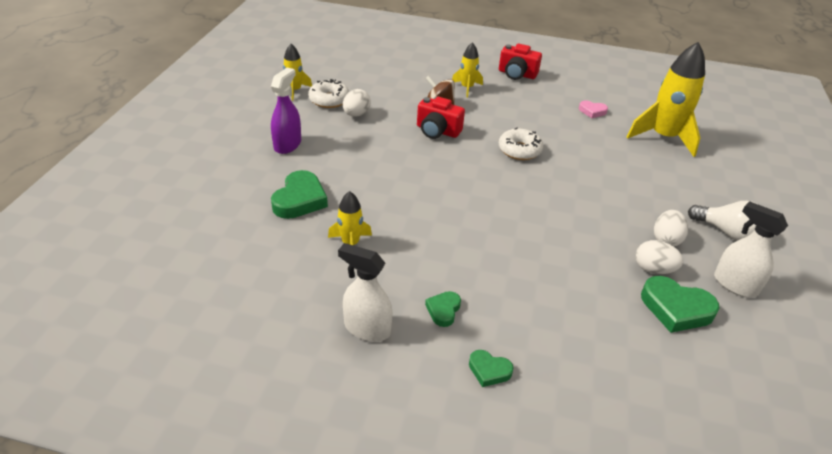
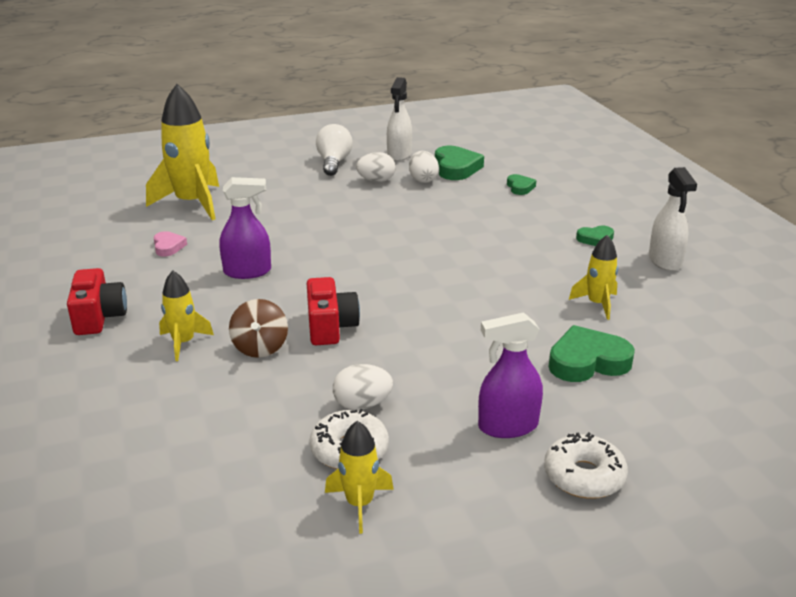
camera: 120 degrees left, 10 degrees down
green heart [469,350,514,387] -> green heart moved to [507,174,536,195]
white donut [499,128,543,160] -> white donut moved to [544,432,628,499]
none -> purple spray bottle [219,177,271,279]

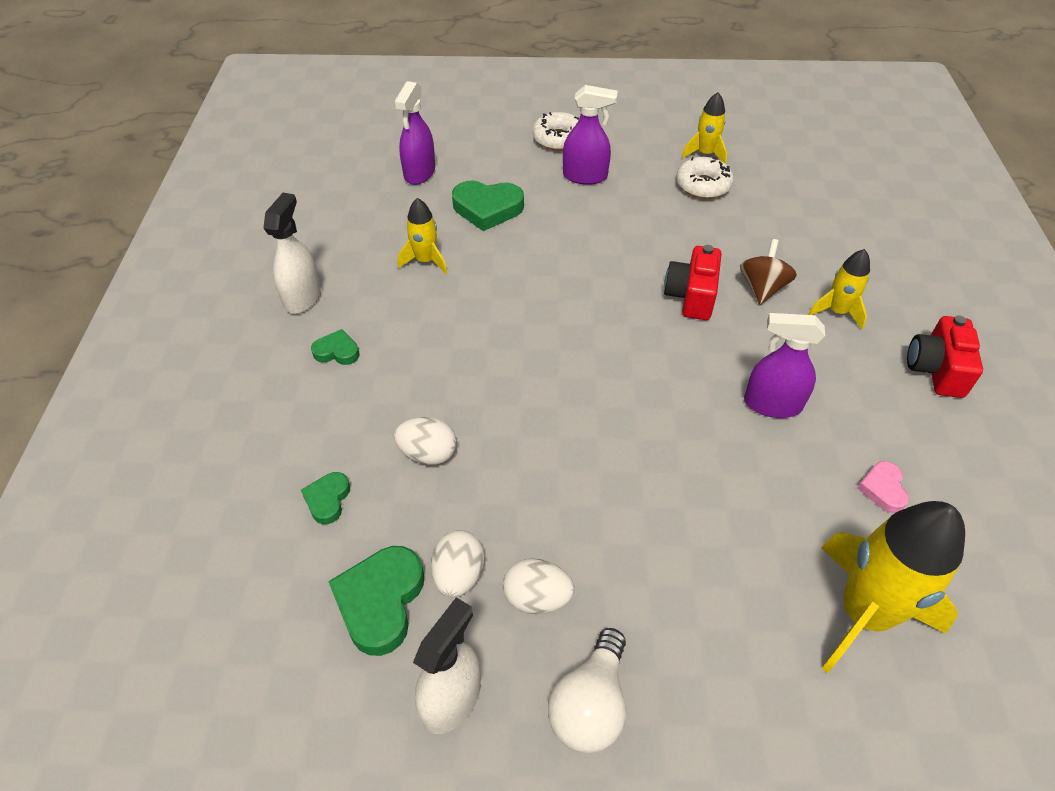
camera: 160 degrees left, 20 degrees up
white egg [333,364,393,410] -> white egg moved to [394,417,457,465]
none -> purple spray bottle [394,81,435,185]

